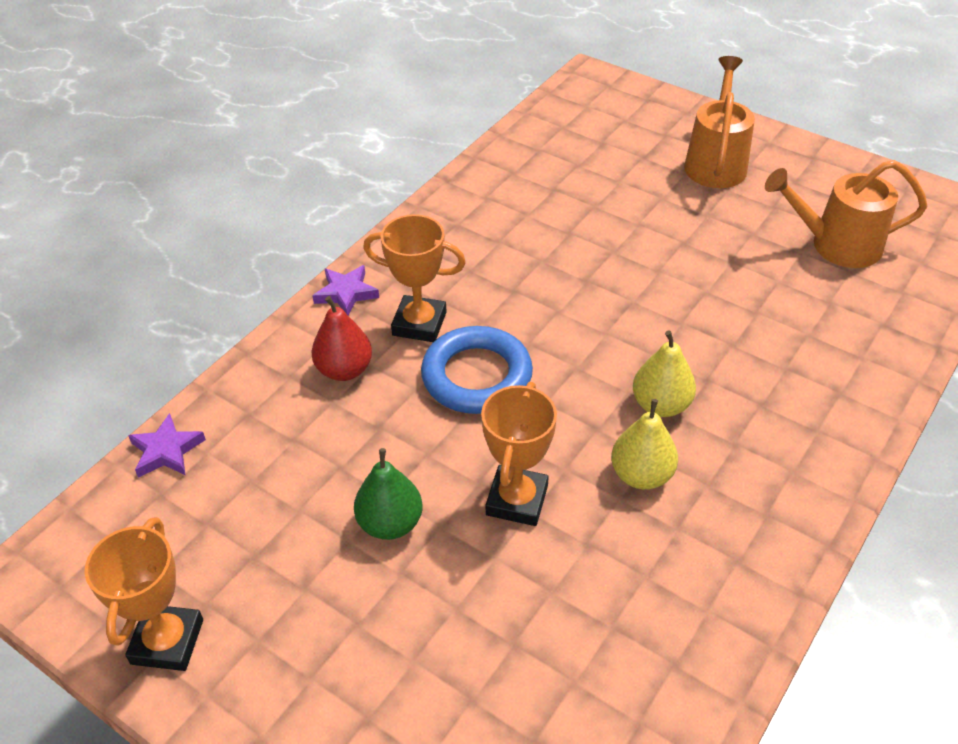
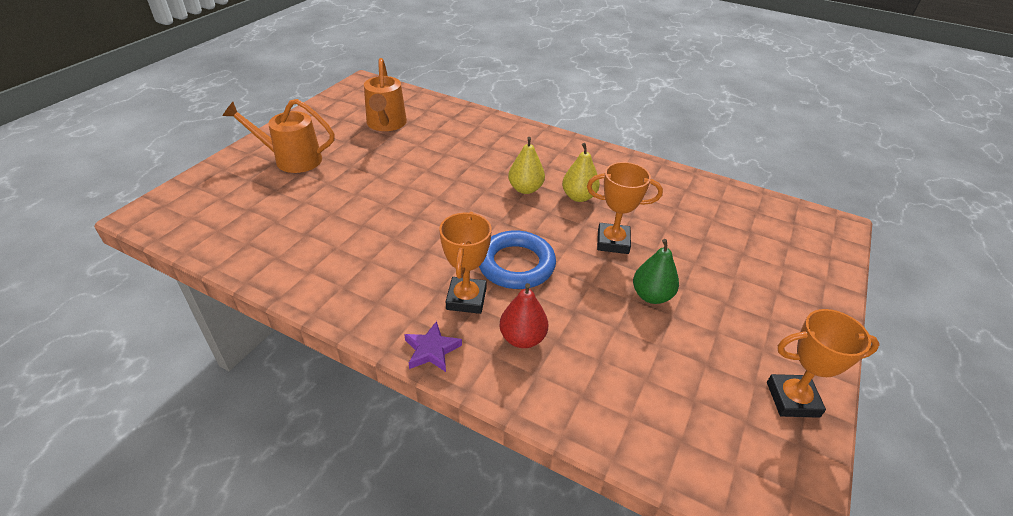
camera: 100 degrees left, 5 degrees down
purple star [128,413,206,478] -> none

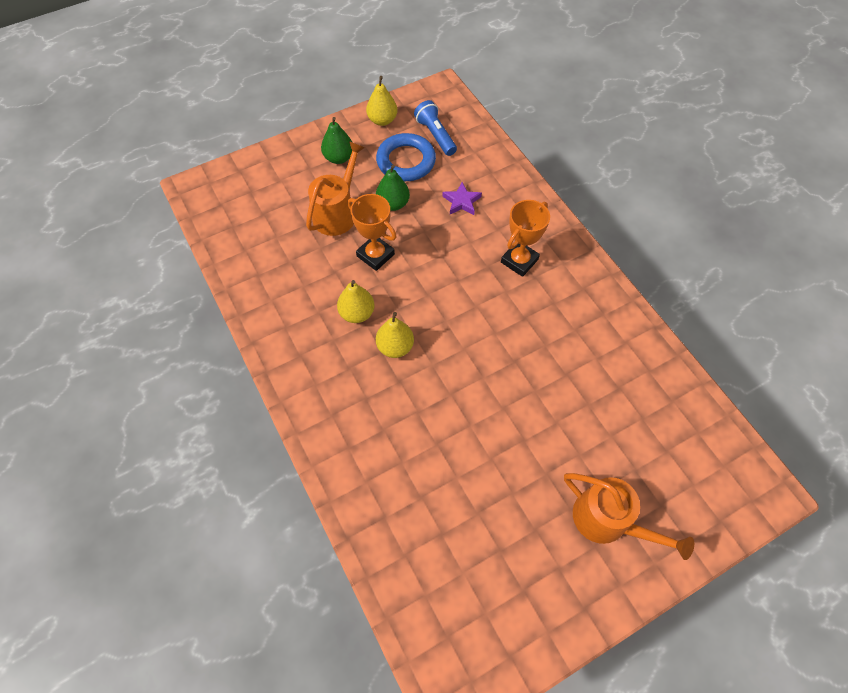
camera: 145 degrees left, 20 degrees up
orange watering can [364,58,407,131] -> orange watering can moved to [306,141,365,236]
purple star [404,321,462,372] -> purple star moved to [442,182,482,215]
blue ring [479,230,556,289] -> blue ring moved to [376,133,436,181]
red pear [499,283,548,348] -> none
orange trophy [767,309,880,418] -> yellow pear [366,76,398,126]
none -> green pear [321,117,352,164]
none -> blue flashlight [414,100,457,156]

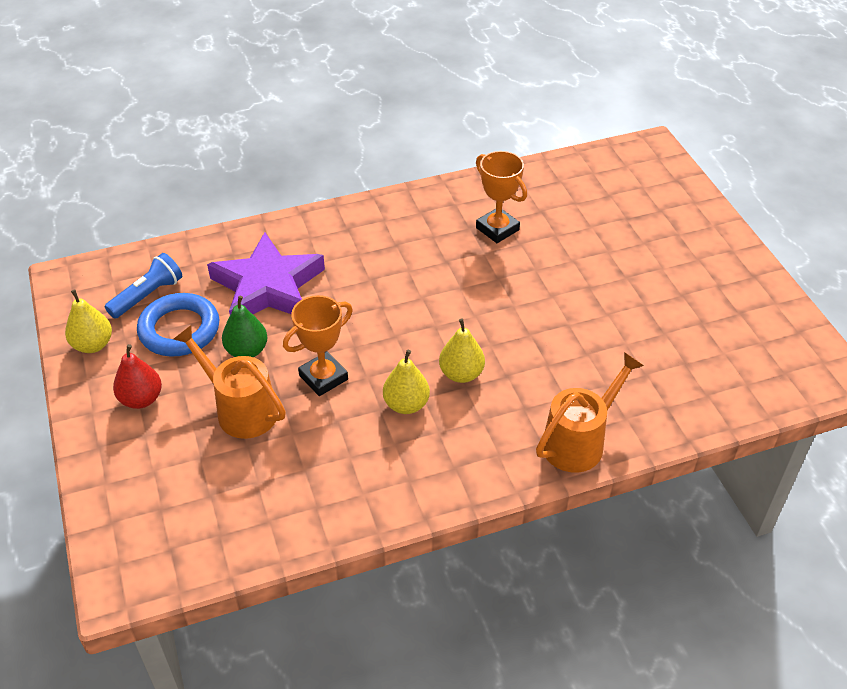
camera: 80 degrees left, 15 degrees down
green pear [321,117,352,164] -> red pear [113,344,162,409]
blue flashlight [414,100,457,156] -> blue flashlight turned 150 degrees clockwise [104,253,182,319]
purple star [442,182,482,215] -> purple star [207,232,325,315], size x2.33
orange trophy [501,200,550,277] -> orange trophy moved to [476,151,527,243]
orange watering can [564,473,694,560] -> orange watering can moved to [536,352,644,473]

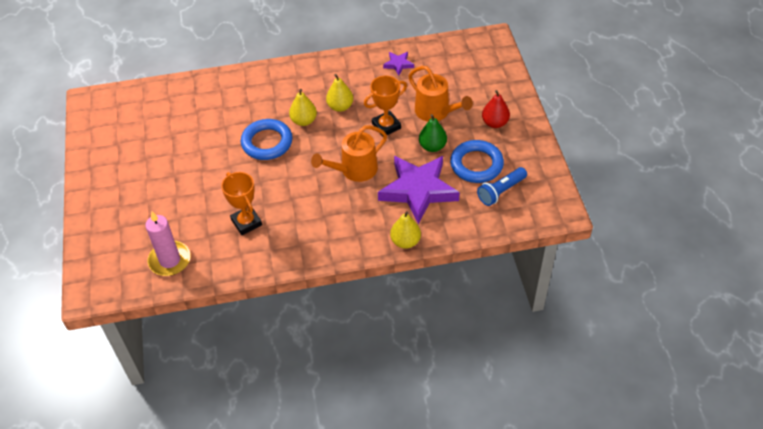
camera: 170 degrees left, 5 degrees up
yellow pear [65,289,112,353] -> yellow pear moved to [390,211,421,249]
orange watering can [536,352,644,473] -> orange watering can moved to [311,125,387,182]
none -> pink candle [145,212,191,276]
none -> blue ring [241,119,293,160]
none -> purple star [383,52,414,76]

